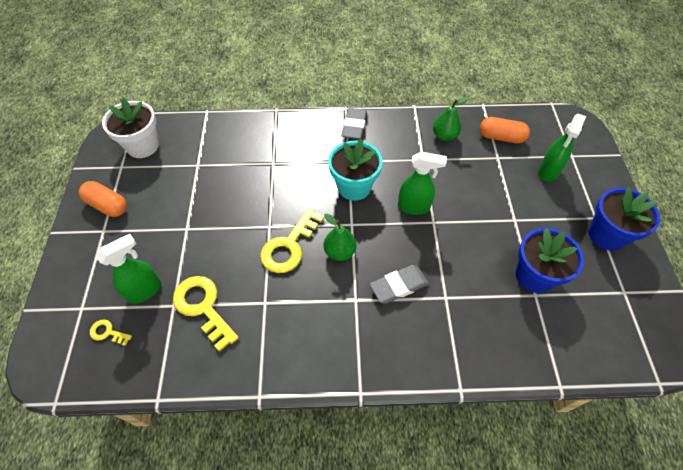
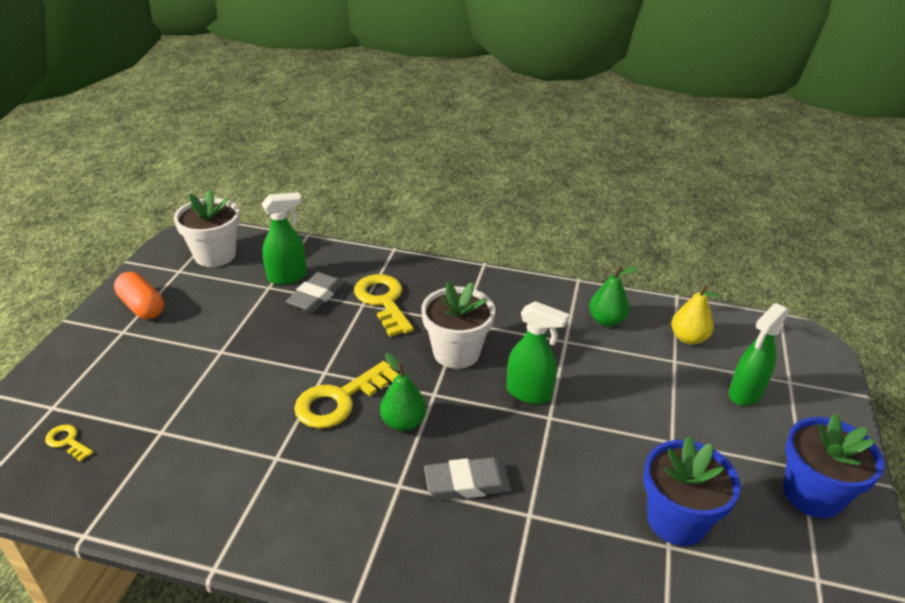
camera: 15 degrees right, 20 degrees down
green spray bottle [96,234,161,304] -> green spray bottle moved to [262,192,307,285]
yellow key [173,276,239,352] -> yellow key moved to [354,274,414,337]
turquoise flower pot [328,139,383,201] -> white flower pot [422,281,495,369]
grey eraser [341,108,367,140] -> grey eraser moved to [286,272,344,313]
orange capsule [480,117,530,144] -> yellow pear [671,285,719,345]

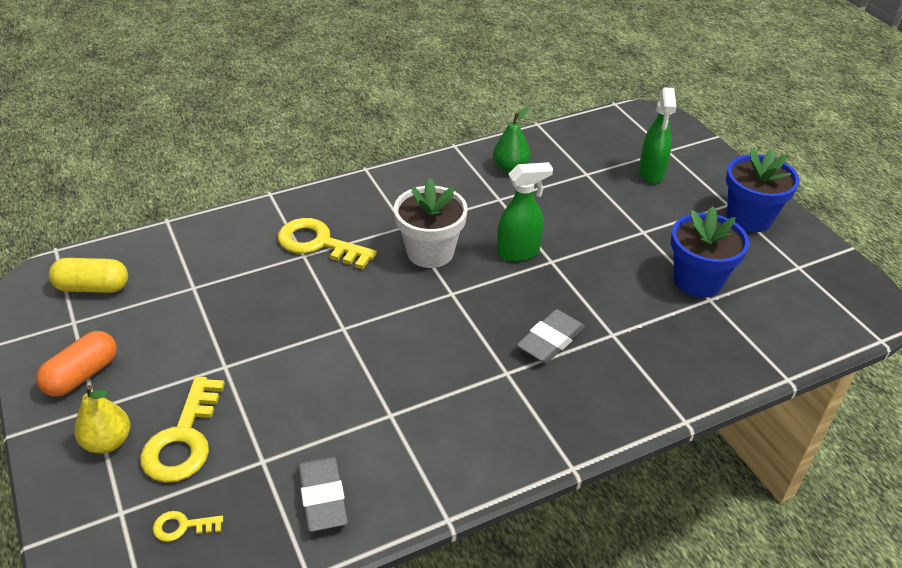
camera: 40 degrees left, 5 degrees up
orange capsule [114,272,164,319] -> orange capsule turned 60 degrees counterclockwise [36,331,117,397]
white flower pot [174,189,240,267] -> yellow capsule [49,258,128,293]
green spray bottle [262,192,307,285] -> none
grey eraser [286,272,344,313] -> grey eraser moved to [298,457,348,532]
yellow key [294,361,398,428] -> yellow key moved to [140,376,225,483]
green pear [380,352,427,431] -> none
yellow pear [671,285,719,345] -> yellow pear moved to [74,385,130,454]

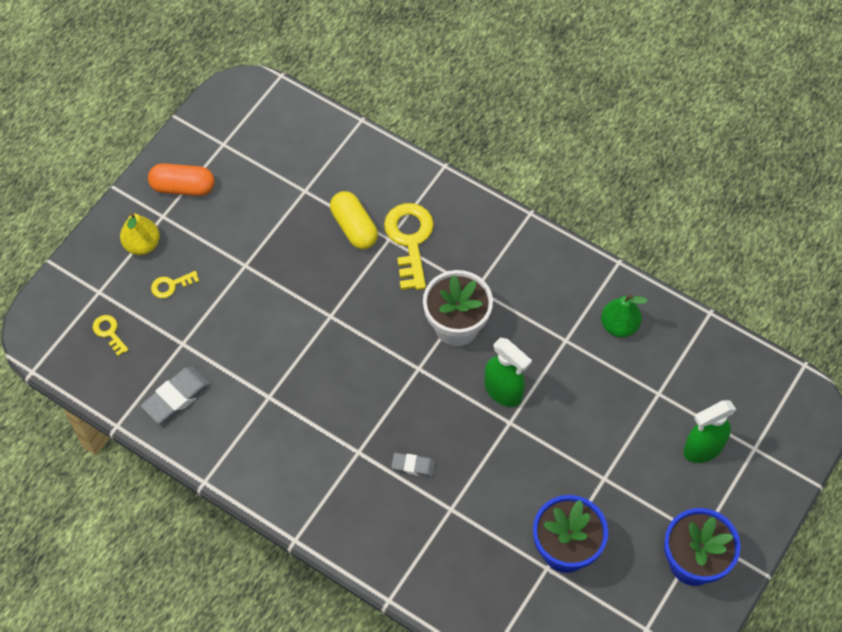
camera: 60 degrees right, 20 degrees up
yellow capsule [49,258,128,293] -> yellow capsule moved to [330,191,378,249]
yellow key [140,376,225,483] -> yellow key [151,271,199,298], size x0.49
grey eraser [517,309,585,363] -> grey eraser [391,453,435,477], size x0.60

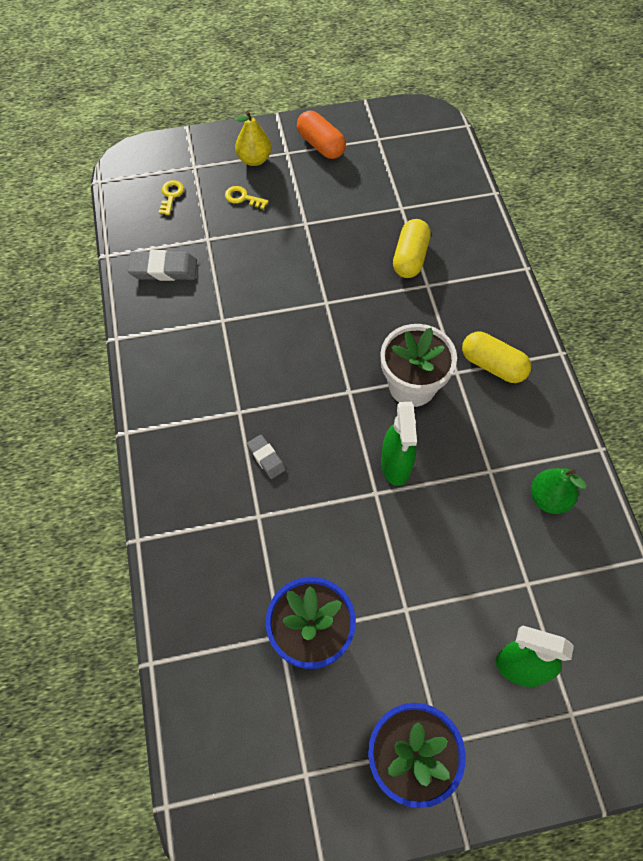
camera: 45 degrees right, 0 degrees up
yellow key [384,203,434,290] -> none
none -> yellow capsule [462,332,531,383]

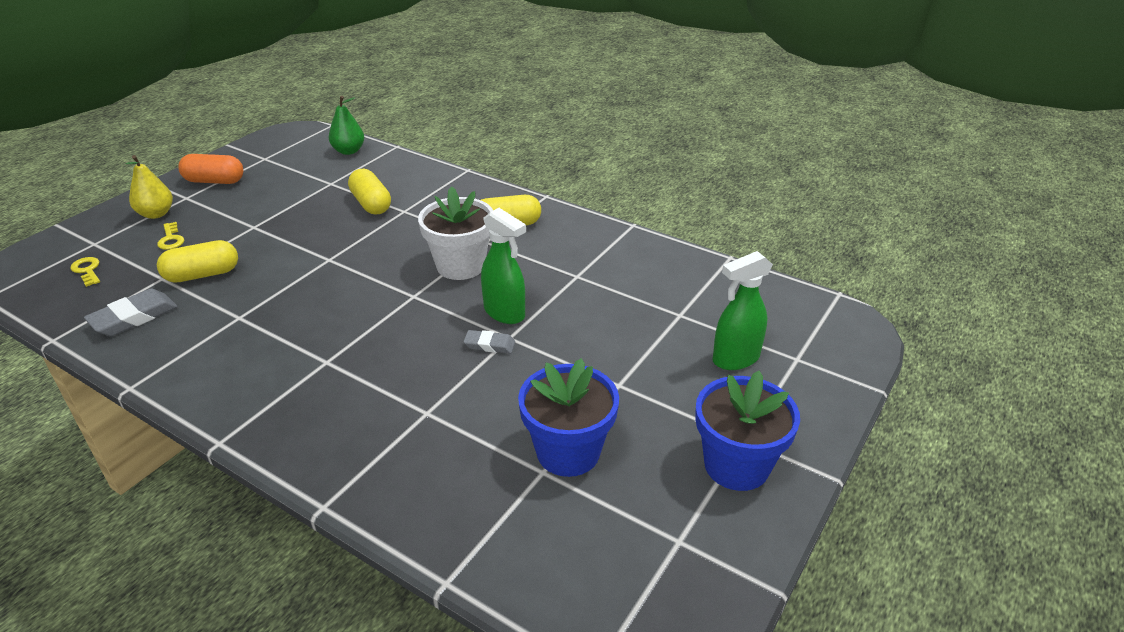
camera: 45 degrees left, 25 degrees down
yellow key [225,186,269,209] -> yellow key turned 90 degrees counterclockwise [157,222,184,250]
grey eraser [247,435,286,479] -> grey eraser moved to [464,330,515,354]
green pear [531,468,587,514] -> green pear moved to [328,96,364,155]
none -> yellow capsule [157,240,238,283]

